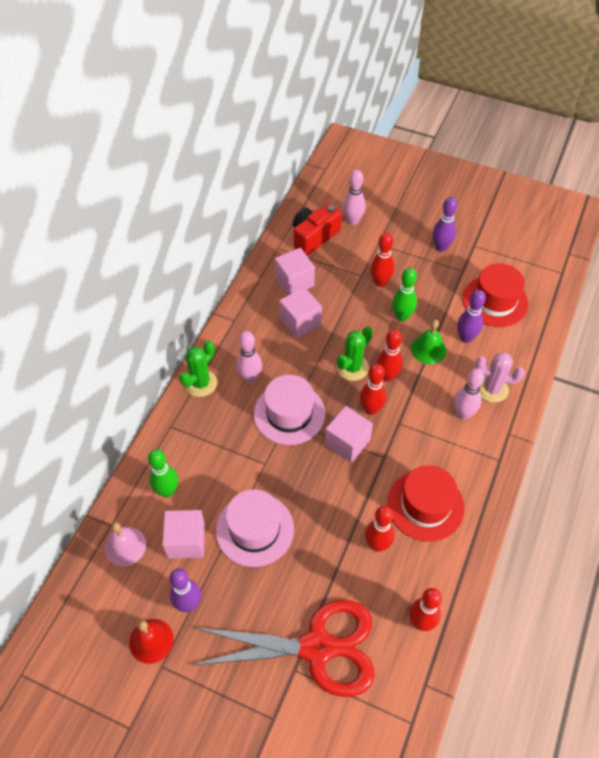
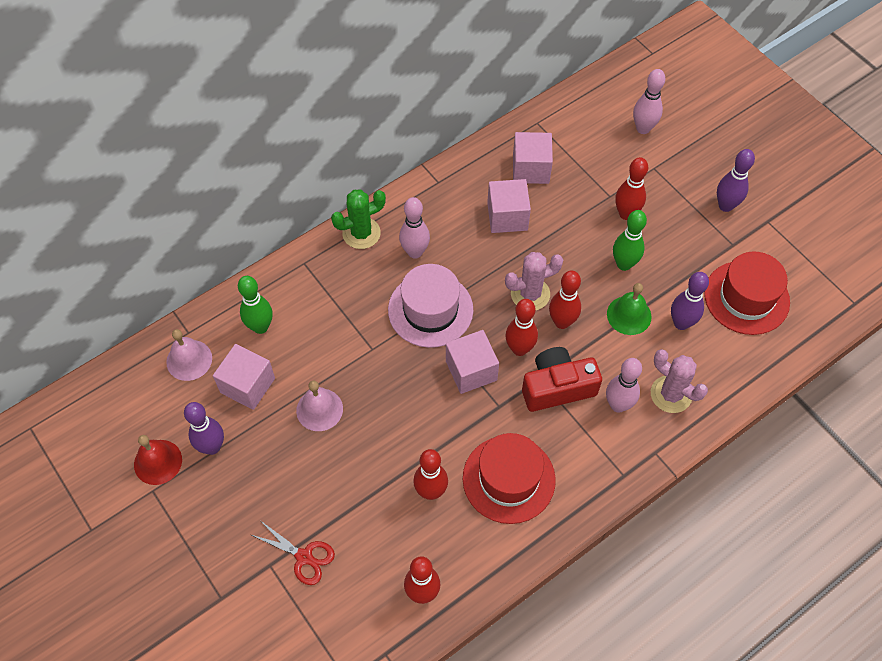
camera: 30 degrees right, 5 degrees up
red scissors [192,600,375,697] -> red scissors [252,521,335,585], size x0.42
pink hat [216,489,294,567] -> pink bell [296,381,343,431]
red camera [293,204,342,255] -> red camera moved to [522,347,602,412]
green cactus [337,326,373,381] -> pink cactus [505,252,563,310]

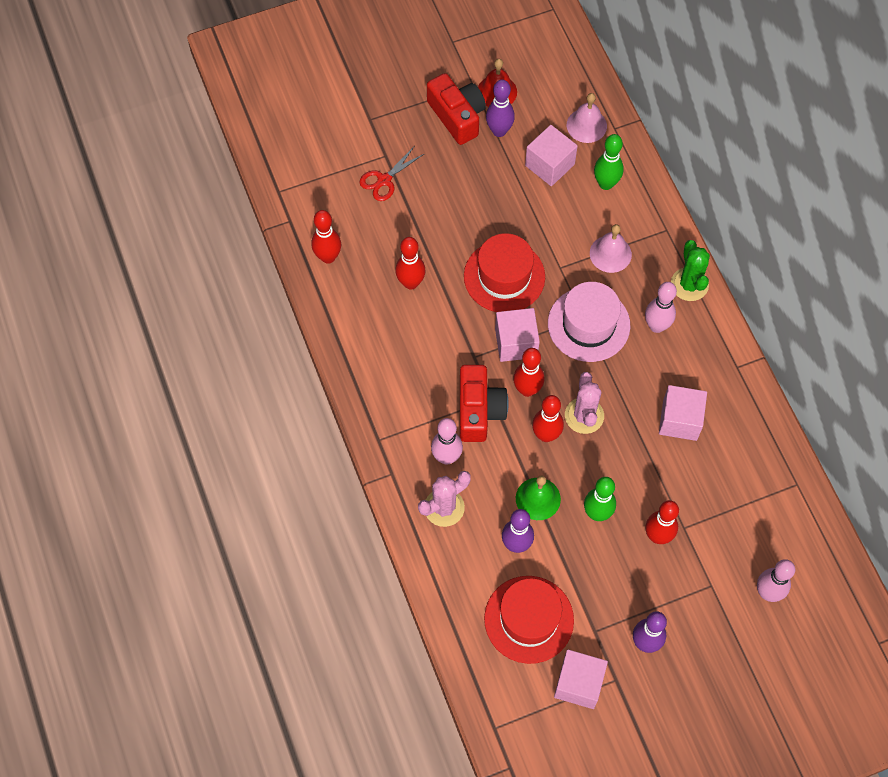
camera: 105 degrees right, 5 degrees up
pink bell [296,381,343,431] -> pink bell moved to [590,224,632,273]
red hat [463,433,556,524] -> red hat moved to [464,233,545,312]
pink cube [513,132,553,184] -> pink cube moved to [554,649,608,709]
none -> red camera [427,73,486,145]

